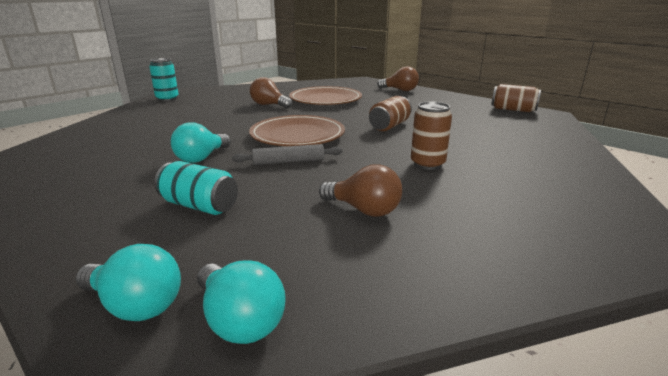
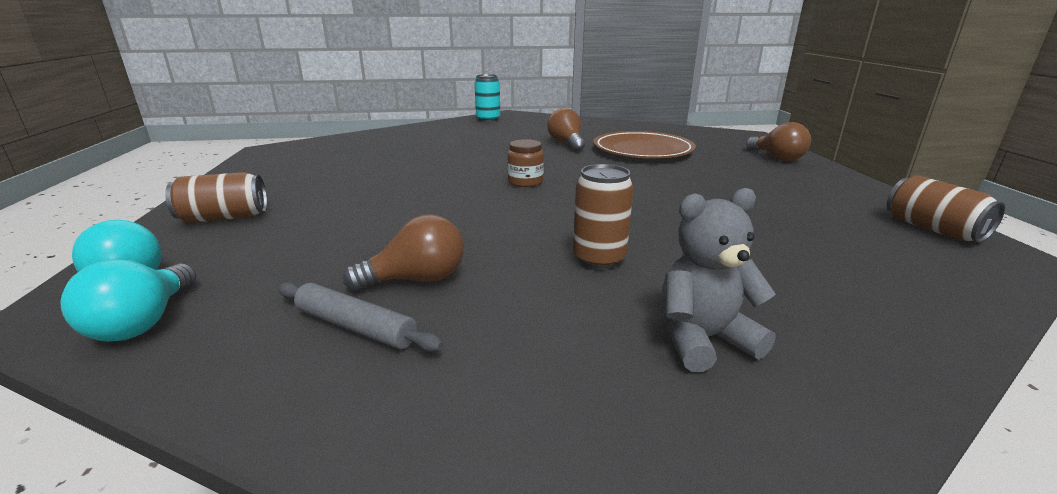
camera: 40 degrees right, 0 degrees up
turquoise can [154,161,238,215] -> none
turquoise light bulb [171,122,231,163] -> none
grey rolling pin [232,144,343,165] -> grey rolling pin moved to [278,282,443,352]
brown plate [249,115,345,146] -> brown jar [507,139,544,187]
brown light bulb [319,165,402,217] -> brown light bulb turned 90 degrees counterclockwise [343,214,464,291]
brown can [369,96,412,131] -> brown can moved to [165,172,267,223]
none -> grey teddy bear [662,188,776,372]

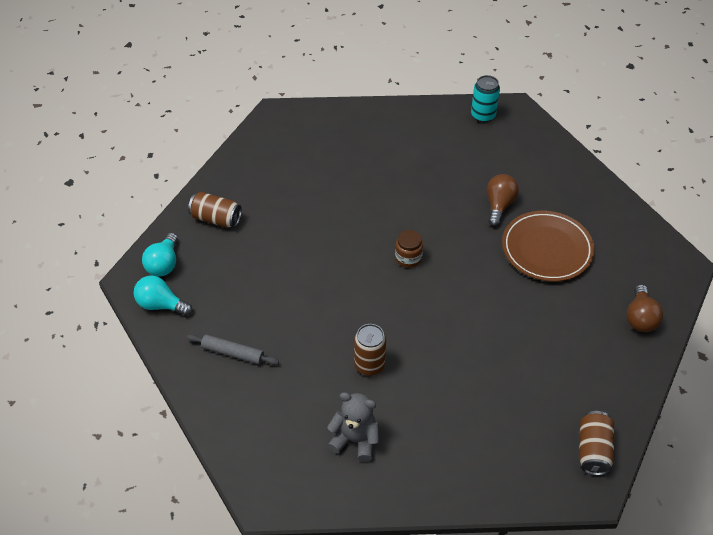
camera: 35 degrees right, 25 degrees up
turquoise light bulb [60,259,196,342] -> turquoise light bulb turned 75 degrees clockwise [134,275,193,316]
grey rolling pin [278,282,443,352] -> grey rolling pin turned 45 degrees counterclockwise [187,334,279,365]
brown light bulb [343,214,464,291] -> none

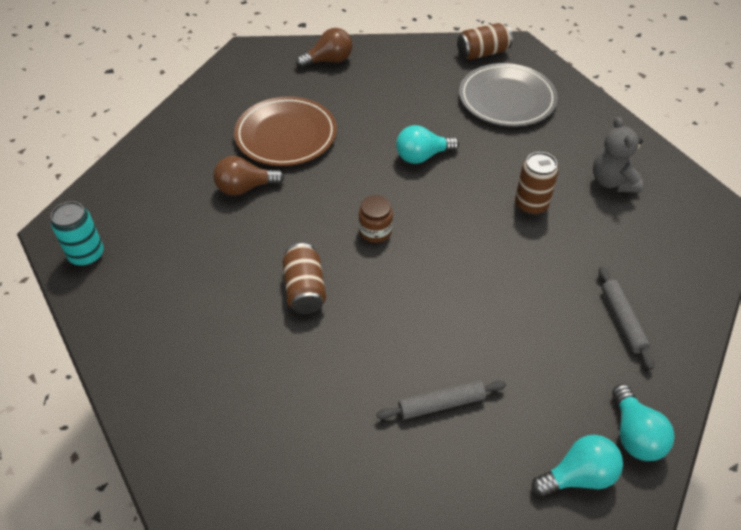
camera: 120 degrees left, 0 degrees up
brown can [188,192,242,228] -> brown can moved to [282,243,326,314]
none -> grey rolling pin [377,380,506,420]
none -> turquoise light bulb [396,125,459,164]
none -> grey plate [459,63,558,127]

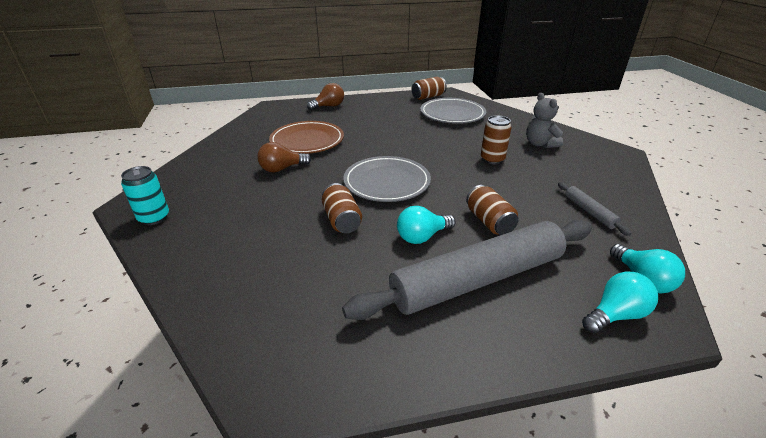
camera: 10 degrees left, 15 degrees down
brown jar [358,195,393,243] -> grey plate [343,156,431,202]
grey rolling pin [377,380,506,420] -> grey rolling pin [342,220,592,320], size x2.45
turquoise light bulb [396,125,459,164] -> turquoise light bulb moved to [397,206,456,244]
none -> brown can [466,185,519,235]

